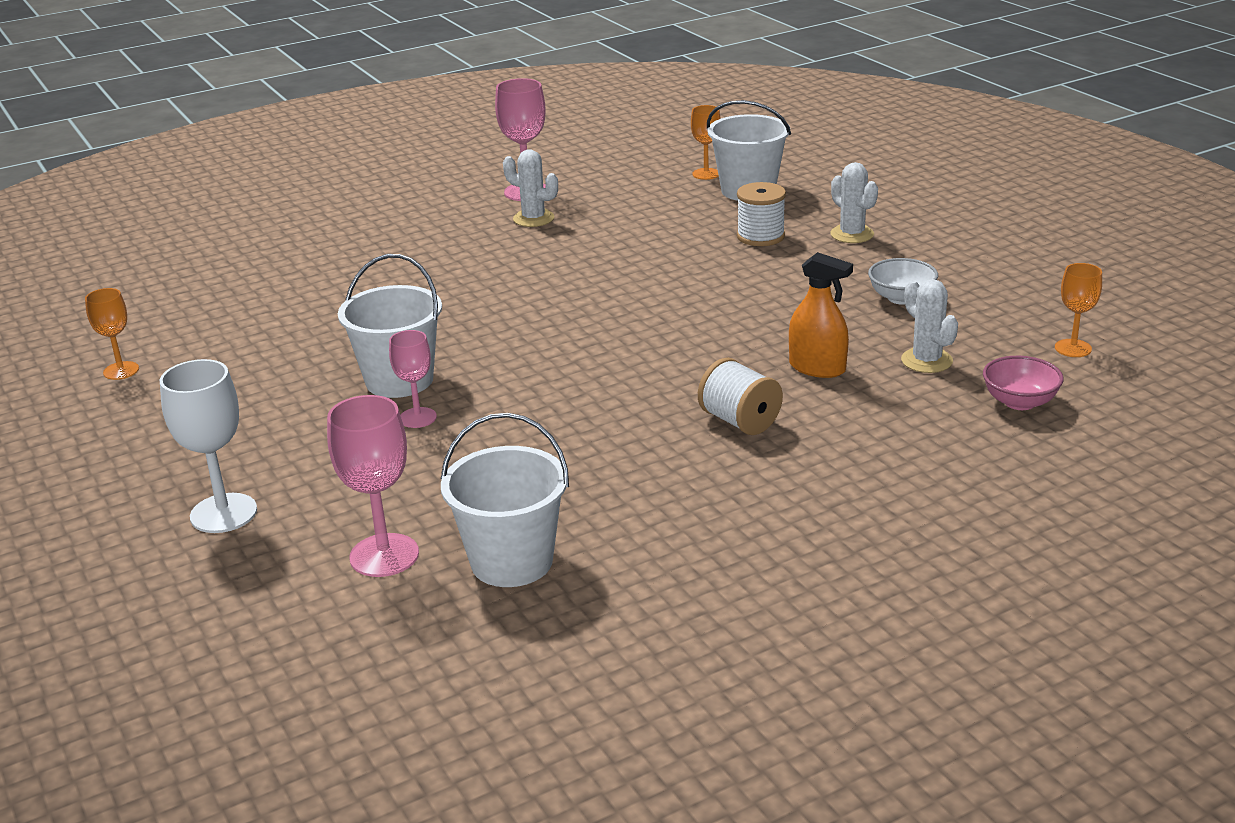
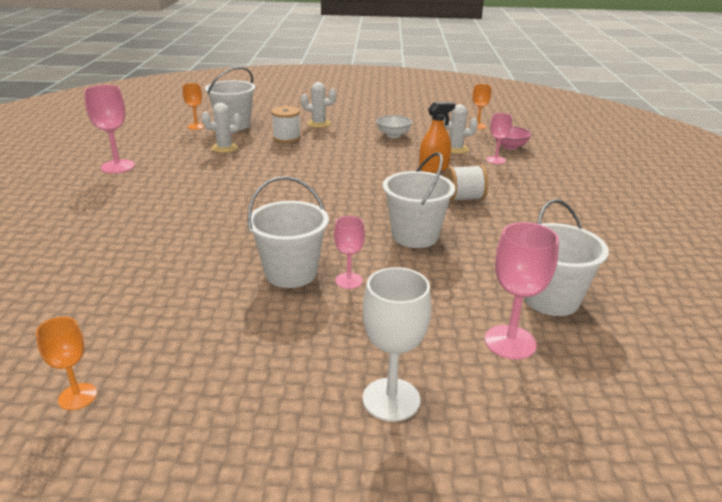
camera: 60 degrees left, 0 degrees up
white cactus [503,149,558,227] -> white cactus moved to [202,103,241,153]
none -> white bucket [383,152,455,248]
none -> pink goblet [486,113,512,164]

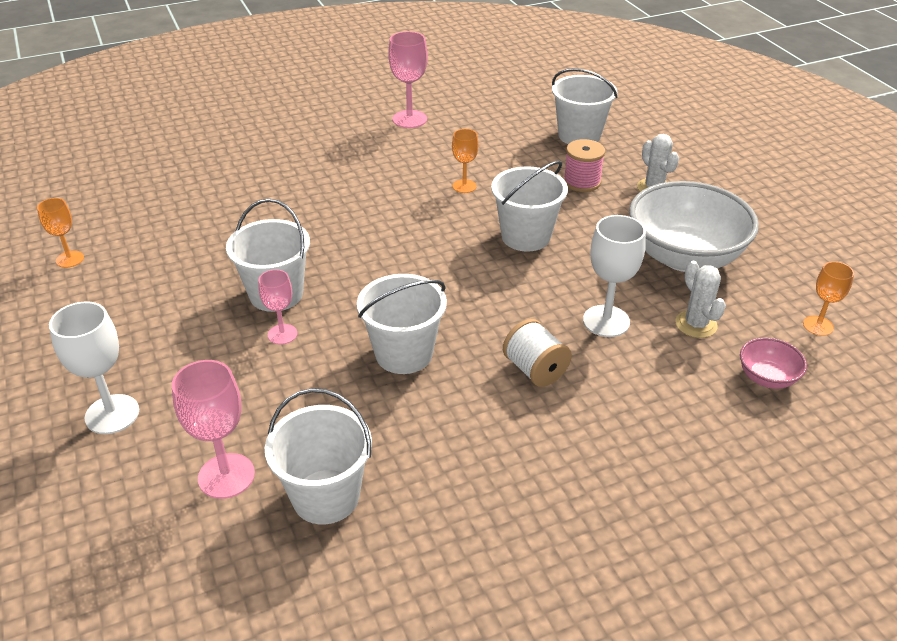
camera: 65 degrees right, 10 degrees up
orange goblet [182,83,205,130] -> orange goblet moved to [452,129,479,193]
white cactus [202,103,241,153] -> none
white spool [271,106,301,143] -> pink spool [563,139,605,192]
white bowl [376,115,412,138] -> white bowl [629,181,759,272], size x2.24
orange spray bottle [419,102,455,173] -> white goblet [583,215,646,337]
pink goblet [486,113,512,164] -> none
none -> white bucket [491,161,568,252]

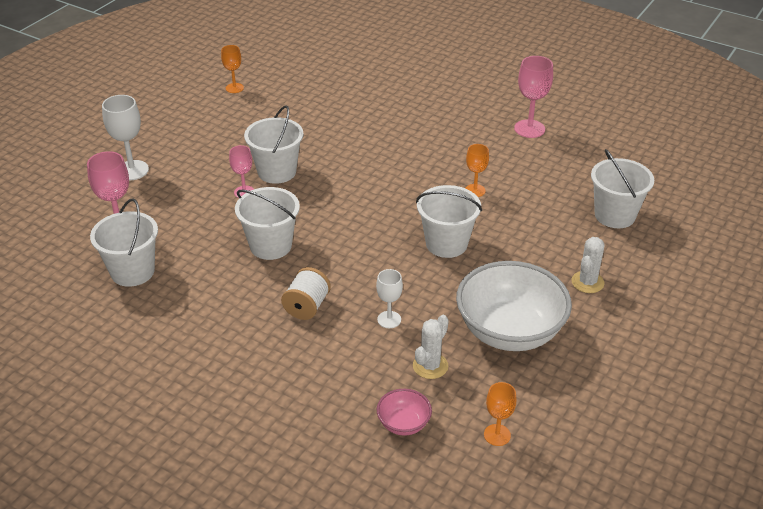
camera: 55 degrees right, 0 degrees up
pink spool [563,139,605,192] -> none
white goblet [583,215,646,337] -> white goblet [376,269,403,328], size x0.62

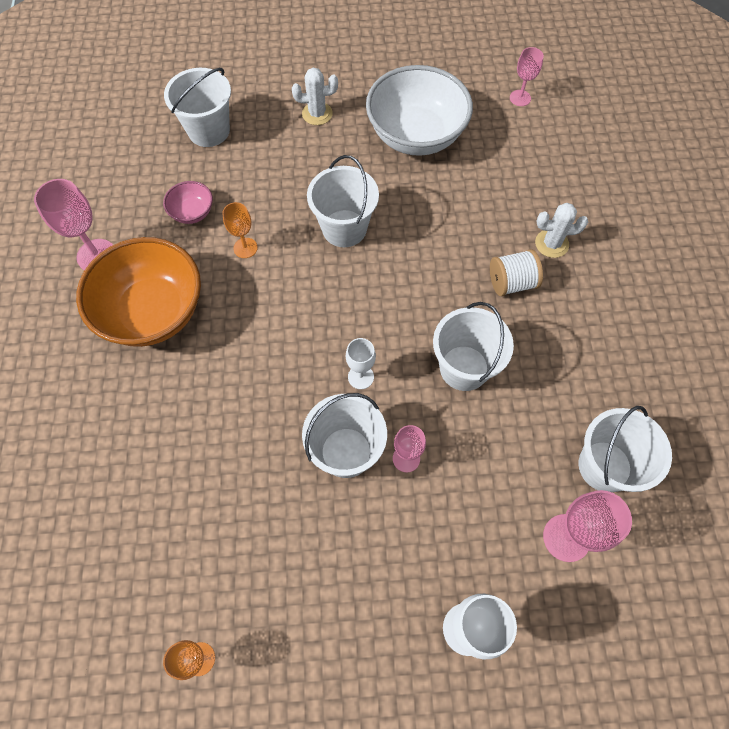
camera: 125 degrees left, 25 degrees up
white goblet [376,269,403,328] -> white goblet moved to [346,338,376,389]
pink bowl [377,389,432,436] -> pink bowl moved to [163,181,213,224]
white cactus [413,315,449,379] -> white cactus moved to [535,203,588,258]
orange goblet [484,382,516,446] -> pink goblet [510,47,544,106]
none -> orange bowl [76,237,201,347]

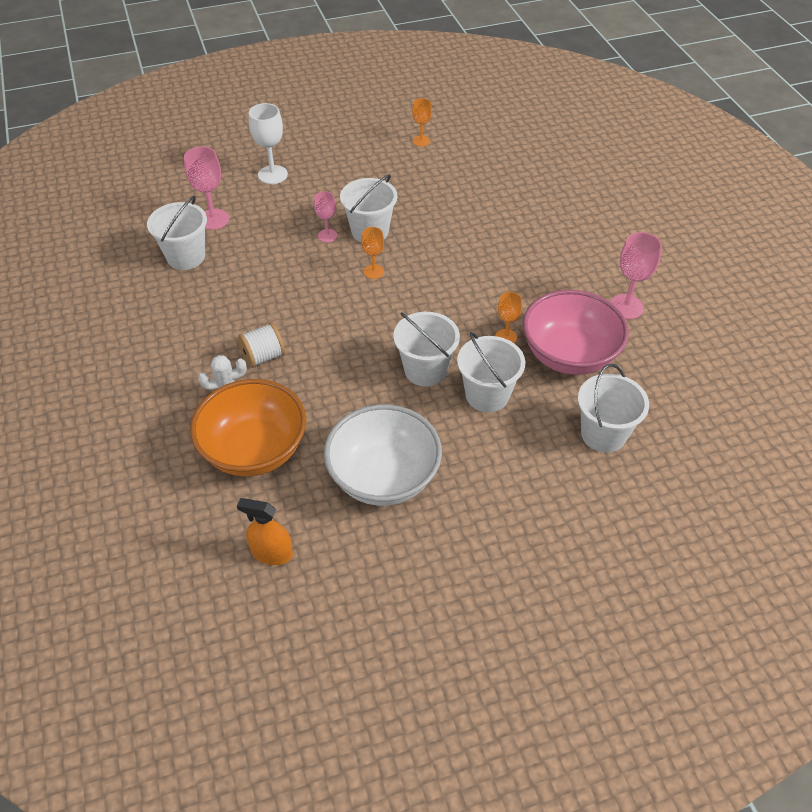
camera: 165 degrees right, 15 degrees down
orange bowl [76,237,201,347] -> orange bowl moved to [190,379,306,477]
pink bowl [163,181,213,224] -> pink bowl [523,290,629,375], size x2.24
white cactus [292,68,338,125] -> none
white goblet [346,338,376,389] -> orange goblet [362,227,384,279]
white bucket [433,302,514,391] -> white bucket moved to [457,332,525,412]
pink goblet [510,47,544,106] -> orange spray bottle [237,498,293,565]

